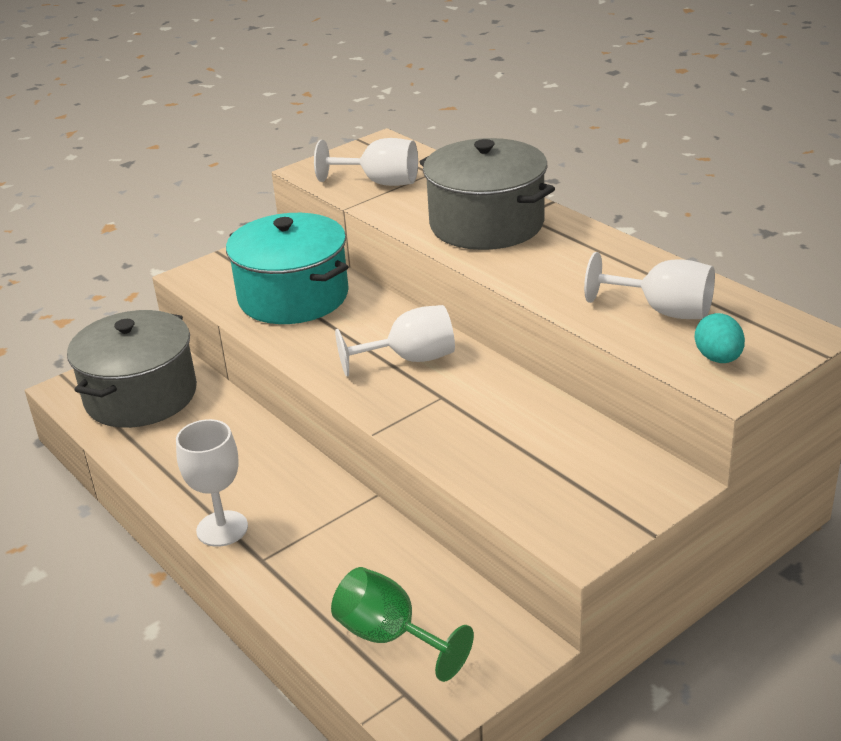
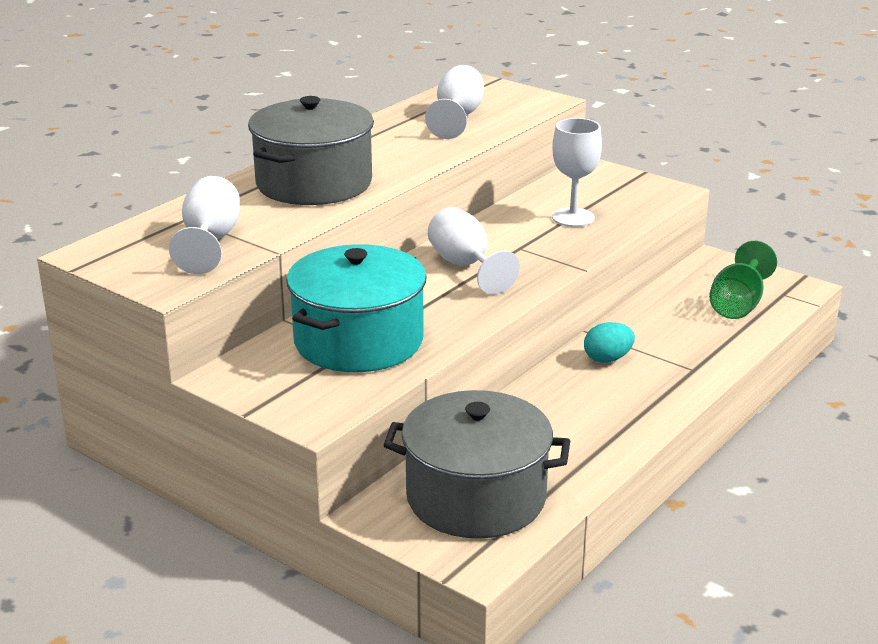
camera: 105 degrees left, 5 degrees down
white goblet [176,419,248,547] -> white goblet moved to [552,118,602,227]
turquoise egg [695,313,745,363] -> turquoise egg moved to [584,322,635,363]

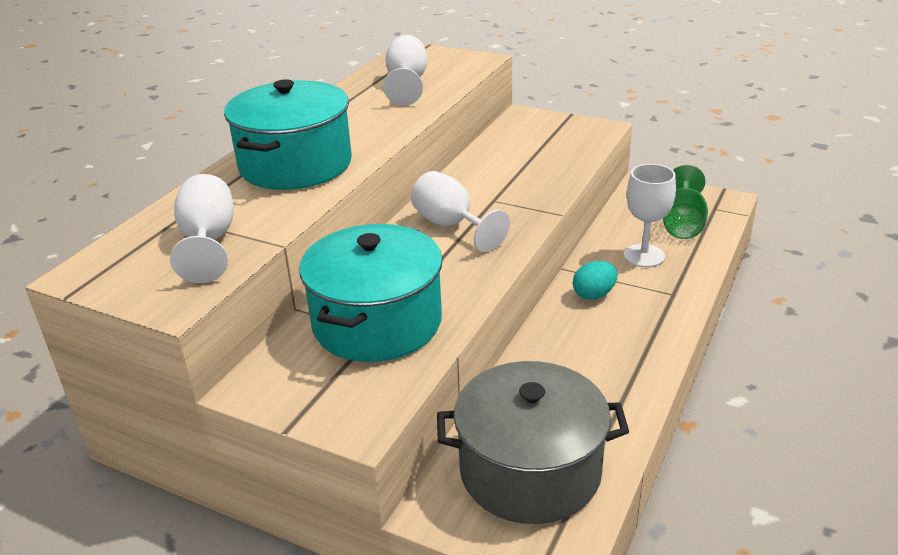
camera: 10 degrees left, 5 degrees up
grey pot [248,96,374,205] -> turquoise pot [224,79,352,190]
white goblet [552,118,602,227] -> white goblet moved to [624,164,676,267]

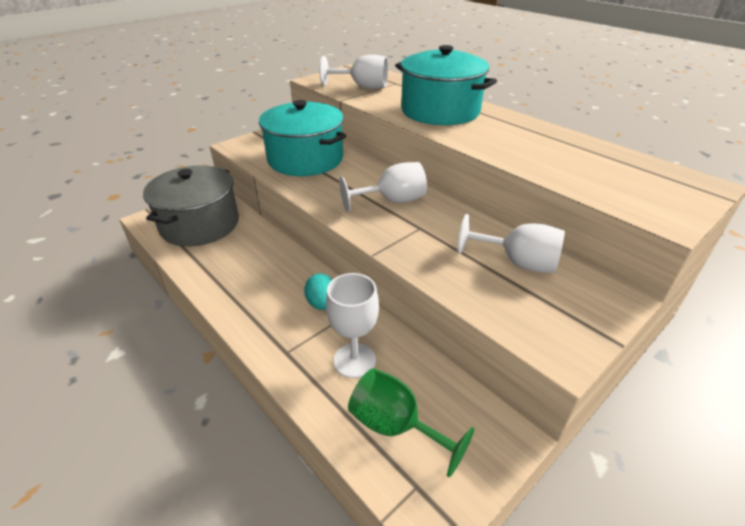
camera: 110 degrees right, 5 degrees up
white goblet [383,35,427,106] -> white goblet moved to [457,214,565,273]

